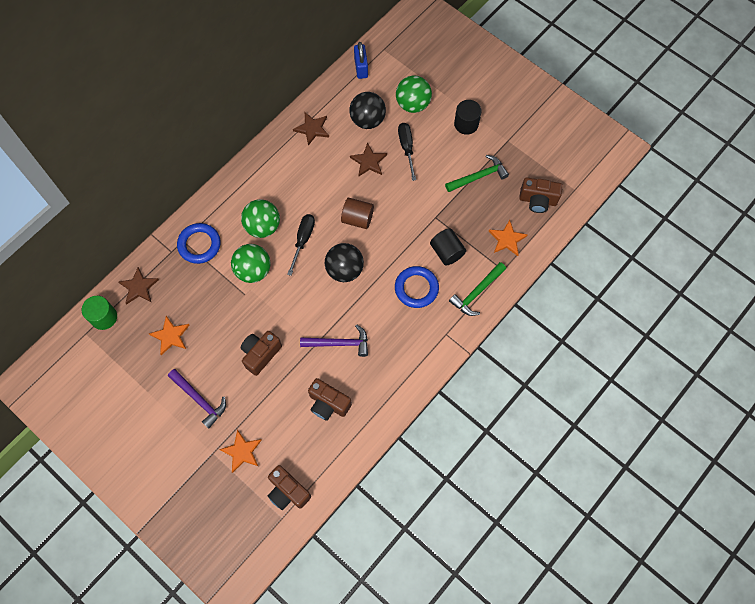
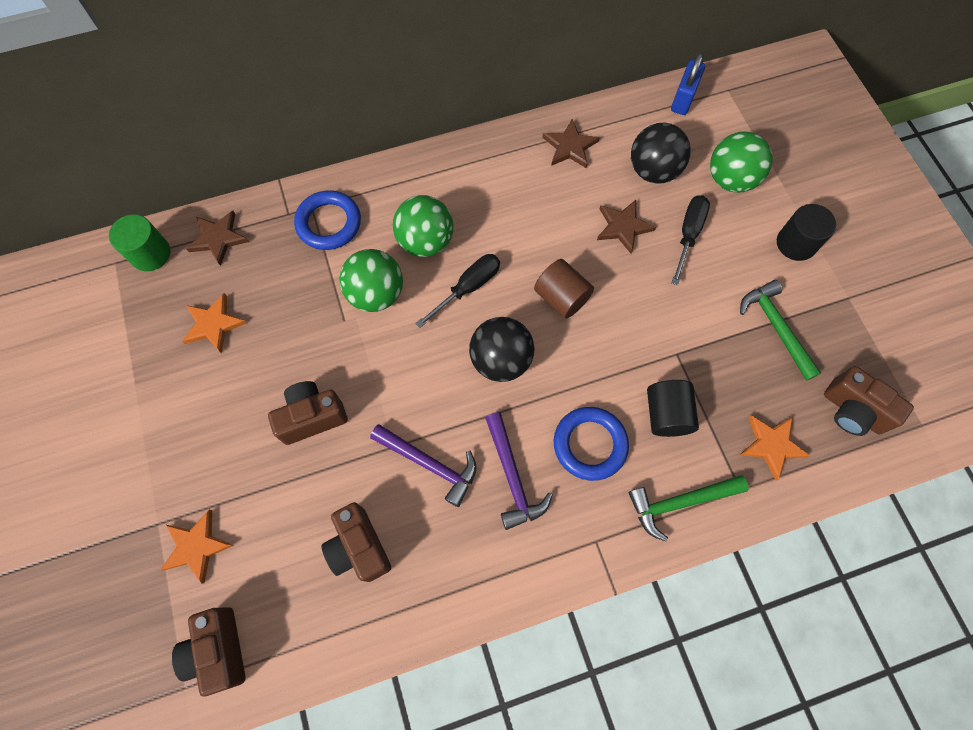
camera: 30 degrees right, 0 degrees up
purple hammer [168,369,226,429] -> purple hammer moved to [485,412,552,530]
green hammer [445,155,509,192] -> green hammer turned 120 degrees counterclockwise [740,280,821,381]

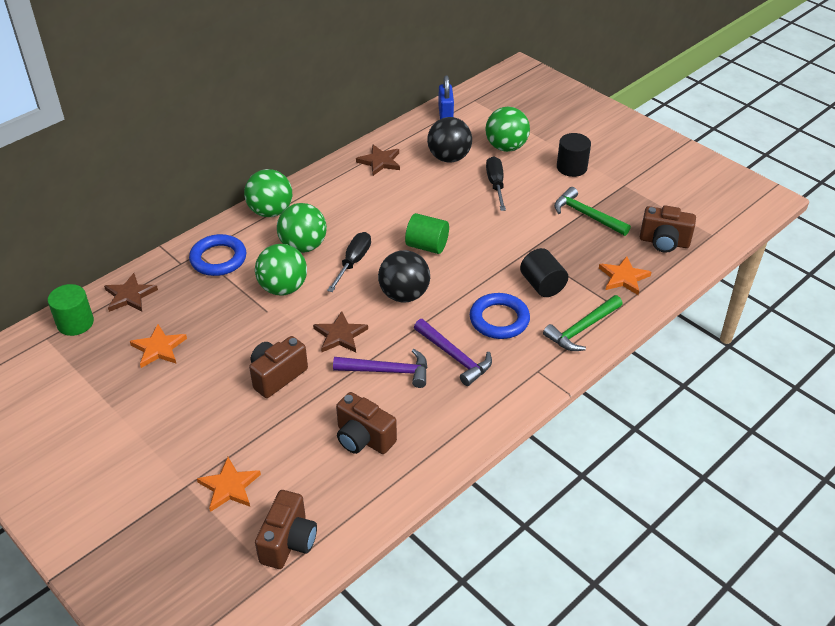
camera: 25 degrees left, 25 degrees down
brown camera [172,607,246,697] -> brown camera turned 120 degrees counterclockwise [255,490,317,569]
brown cylinder [534,259,594,318] -> green cylinder [405,213,449,254]
brown star [597,200,656,254] -> brown star moved to [313,311,368,353]
none -> green ball [244,169,292,217]

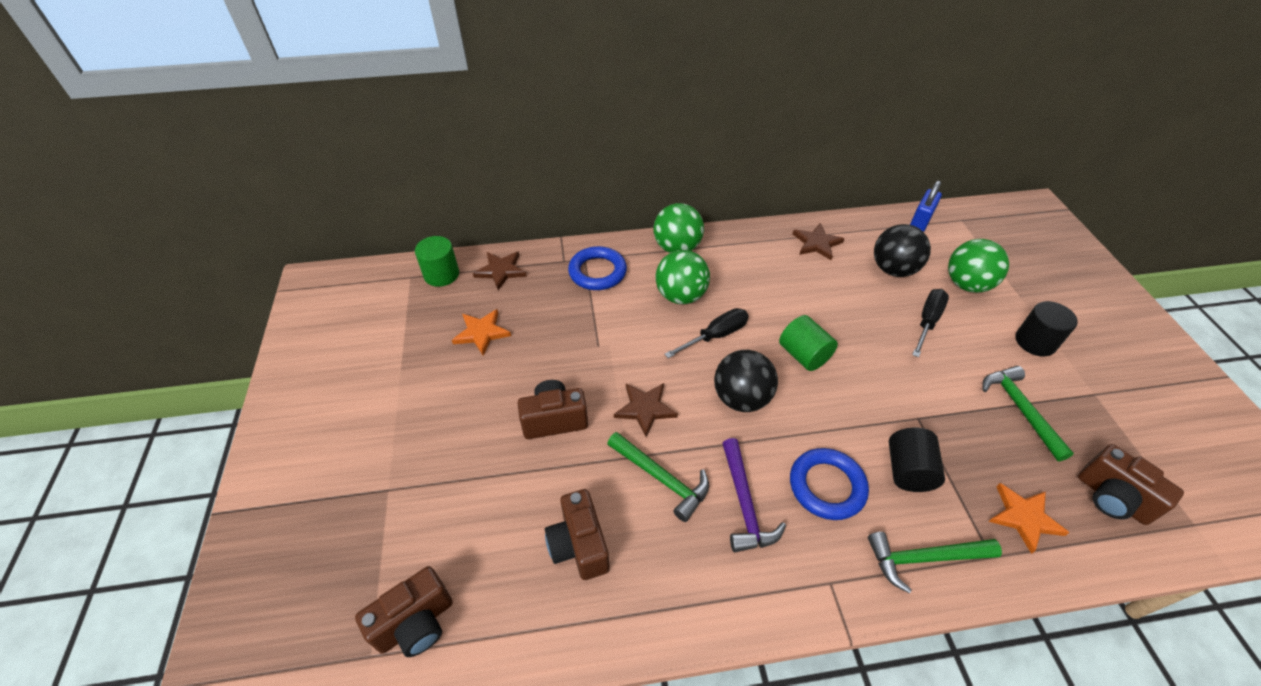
camera: 35 degrees right, 5 degrees up
orange star [197,457,261,512] -> none
green ball [255,244,307,296] -> none
purple hammer [333,349,428,388] -> green hammer [607,432,709,522]

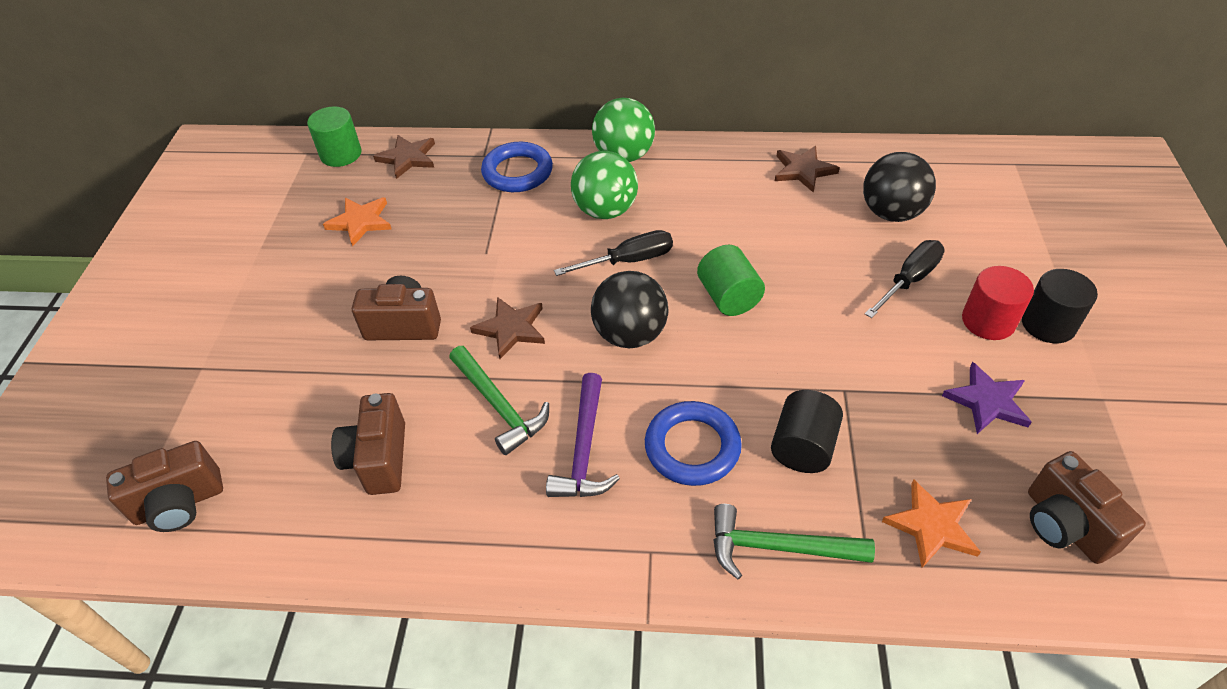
camera: 15 degrees right, 0 degrees up
blue padlock [910,180,942,232] -> none
green ball [948,239,1009,293] -> none
green hammer [982,366,1074,462] -> purple star [942,362,1032,434]
none -> red cylinder [962,266,1034,340]

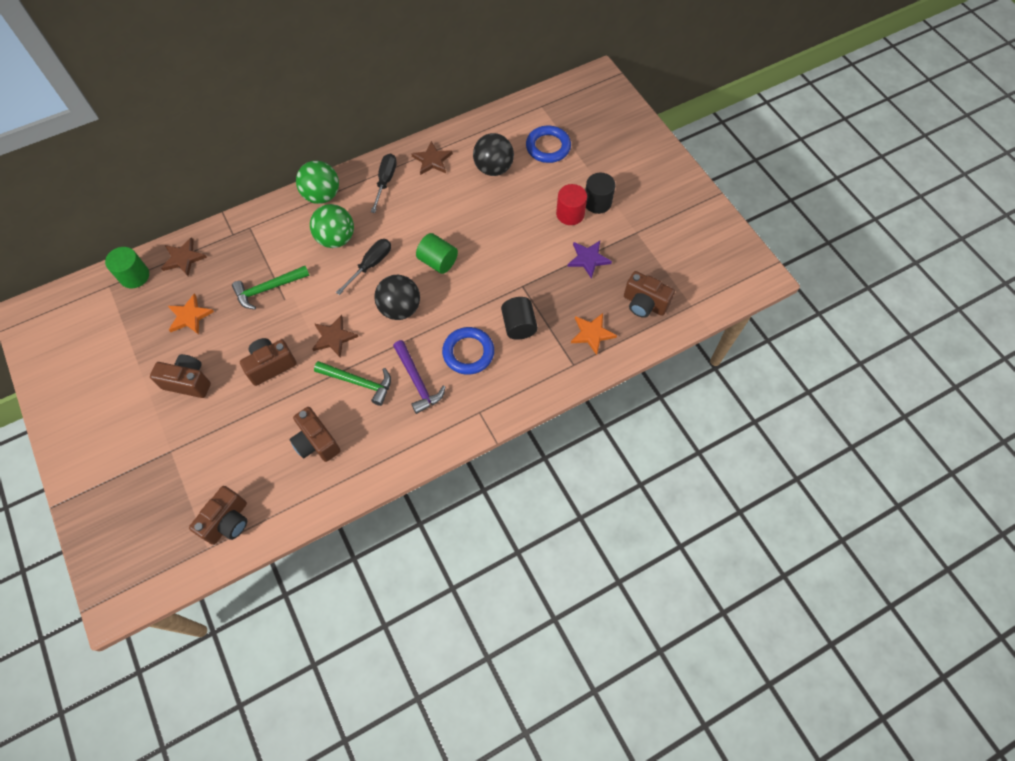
camera: 35 degrees left, 15 degrees up
blue ring [481,142,553,192] -> blue ring moved to [526,126,571,163]
green hammer [713,504,875,580] -> green hammer moved to [232,266,310,310]
black screwdriver [865,240,945,318] -> black screwdriver moved to [371,153,397,213]
none -> brown camera [150,354,211,398]

